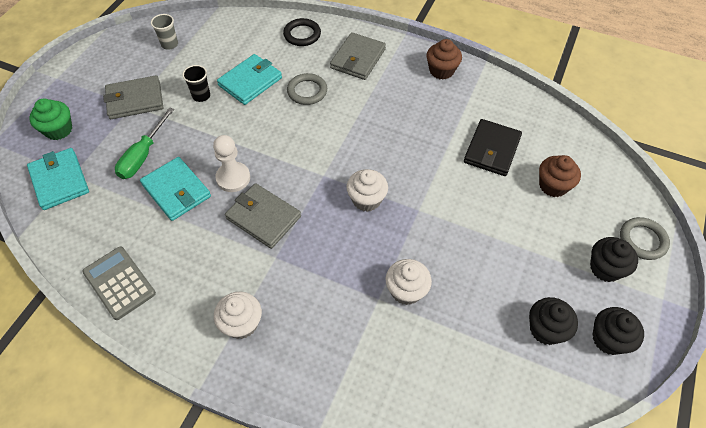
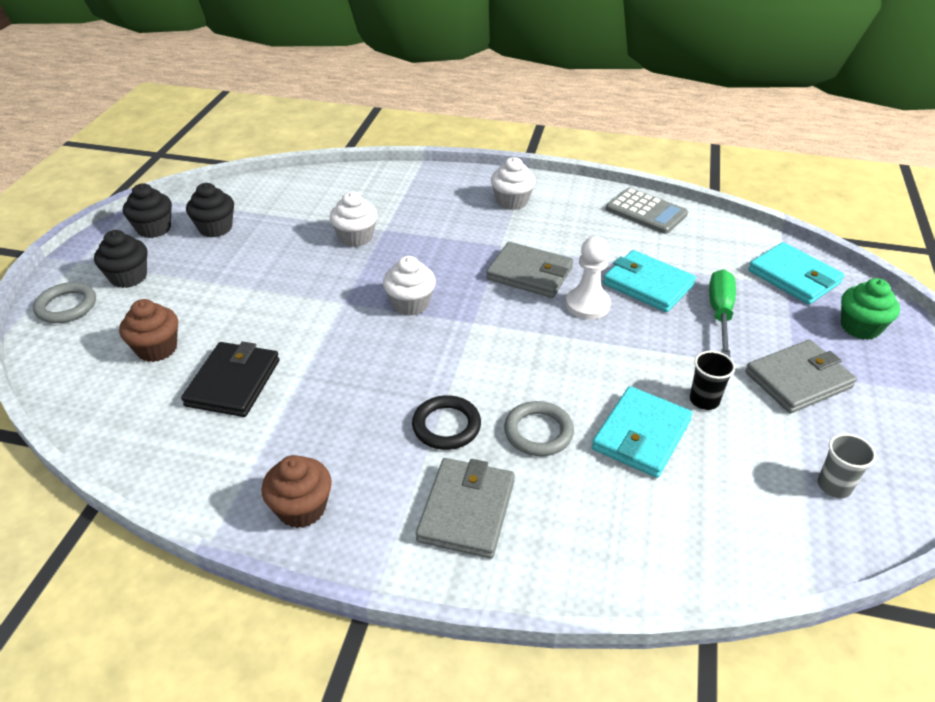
camera: 170 degrees right, 15 degrees down
black ring [283,18,321,46] -> black ring moved to [412,395,481,450]

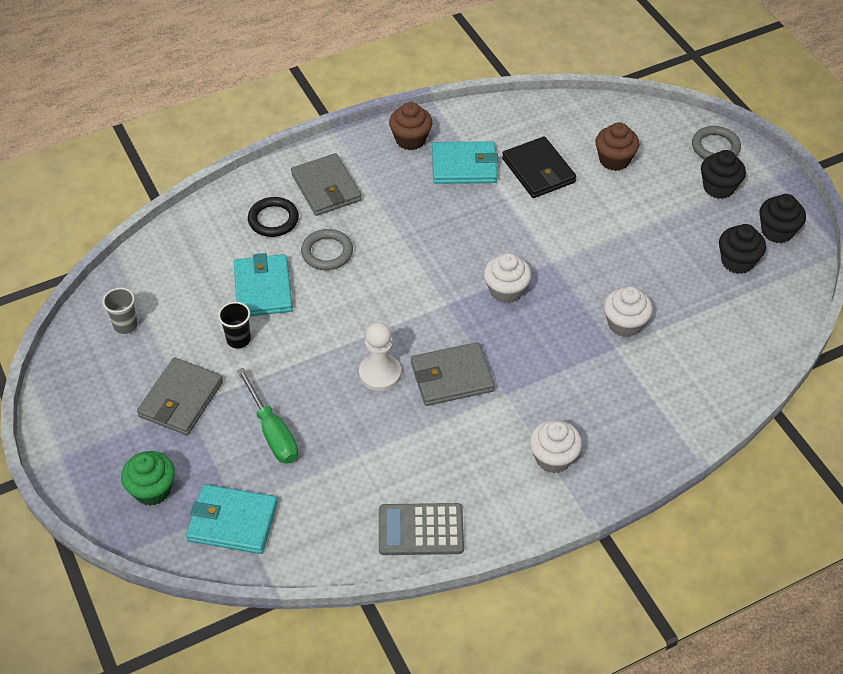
camera: 140 degrees right, 10 degrees up
black ring [412,395,481,450] -> black ring moved to [248,197,299,237]
turquoise wallet [603,250,696,312] -> turquoise wallet moved to [432,141,498,184]

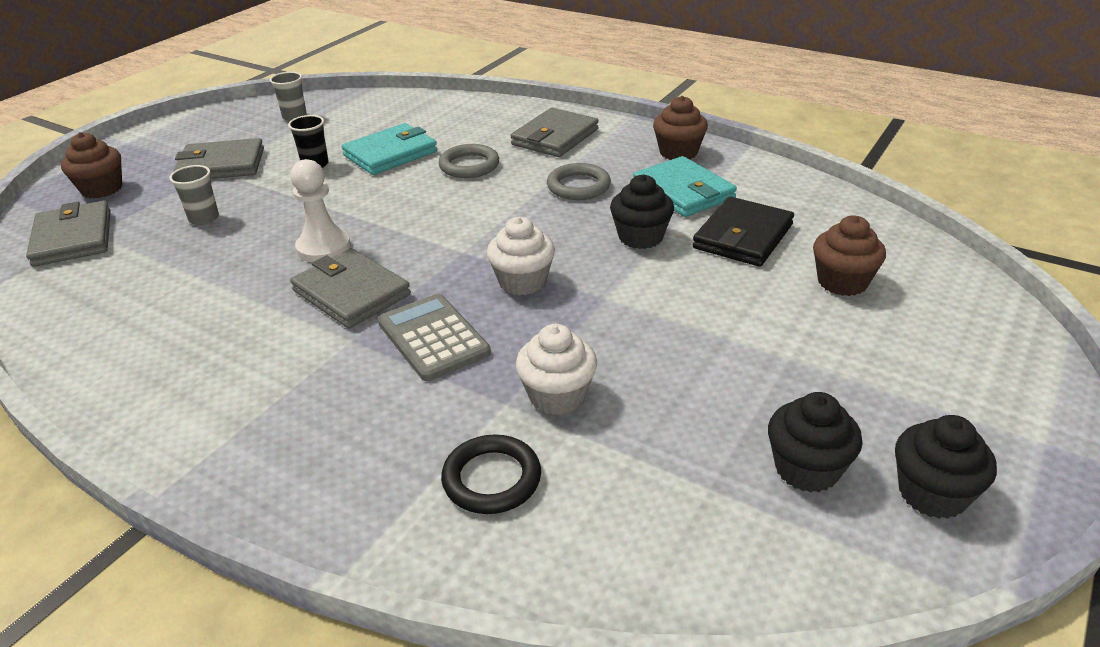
camera: 60 degrees right, 15 degrees down
green cupcake [121,451,175,506] -> brown cupcake [61,132,122,199]
turquoise wallet [186,484,278,554] -> grey wallet [26,201,111,267]
green screwdriver [237,368,298,464] -> grey cup [170,165,219,225]
black ring [248,197,299,237] -> black ring moved to [441,435,541,514]
grey calculator [379,503,464,555] -> grey calculator moved to [378,294,491,381]
white cupcake [529,420,582,473] -> none
grey ring [692,126,741,159] -> grey ring moved to [547,163,611,200]
black cupcake [701,150,746,199] -> black cupcake moved to [610,174,674,249]

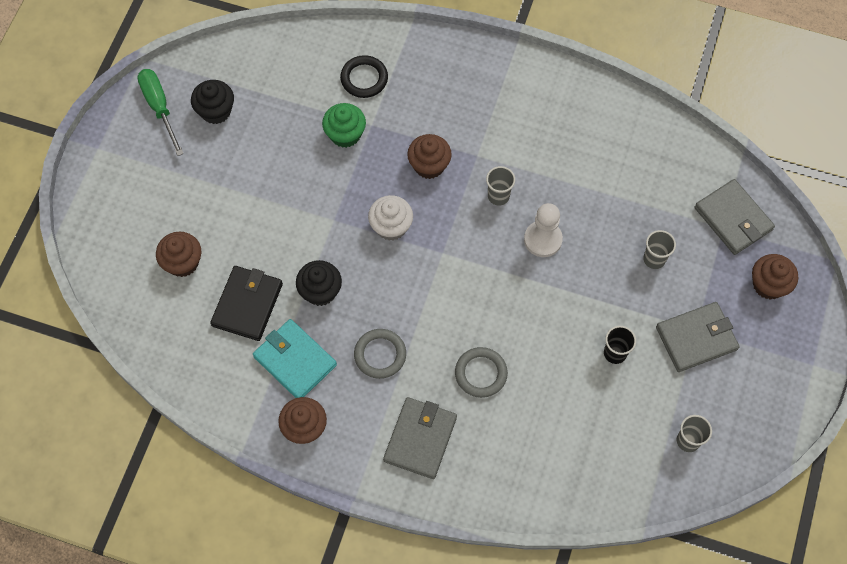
camera: 165 degrees right, 30 degrees up
grey wallet [290,248,411,328] -> grey cup [486,166,515,206]
turquoise wallet [341,123,437,175] -> none
grey calculator [378,294,491,381] -> brown cupcake [407,134,452,179]
white cupcake [516,324,597,415] -> green cupcake [322,103,366,148]
black cupcake [895,415,997,519] -> green screwdriver [137,69,184,156]

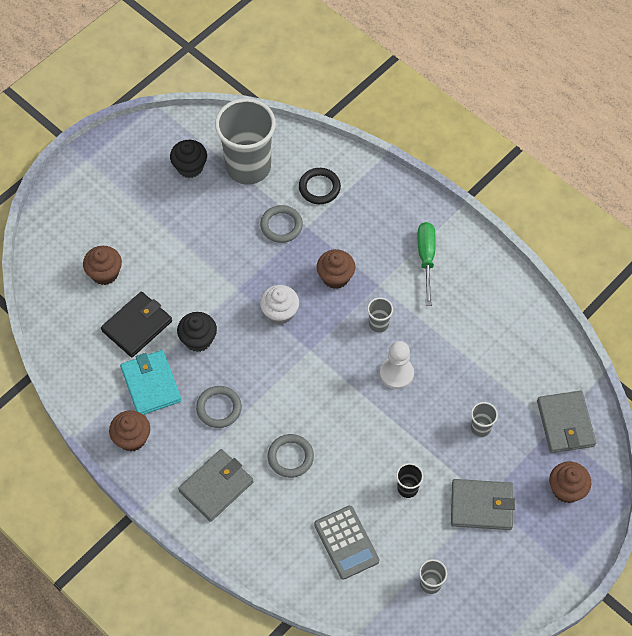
camera: 25 degrees right, 5 degrees down
green screwdriver [137,69,184,156] -> green screwdriver moved to [417,222,436,306]
green cupcake [322,103,366,148] -> grey ring [260,205,303,243]
none -> grey cup [215,98,276,185]
none -> grey calculator [314,506,379,580]

